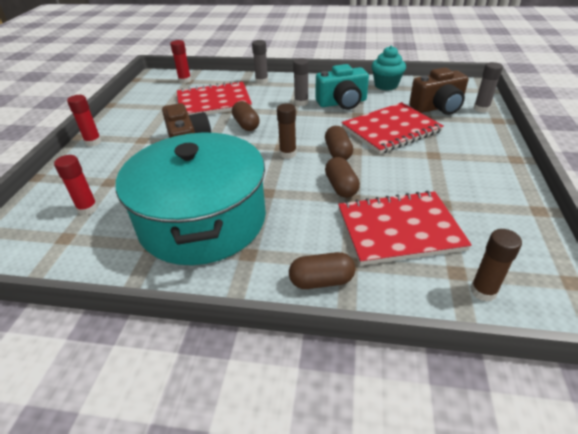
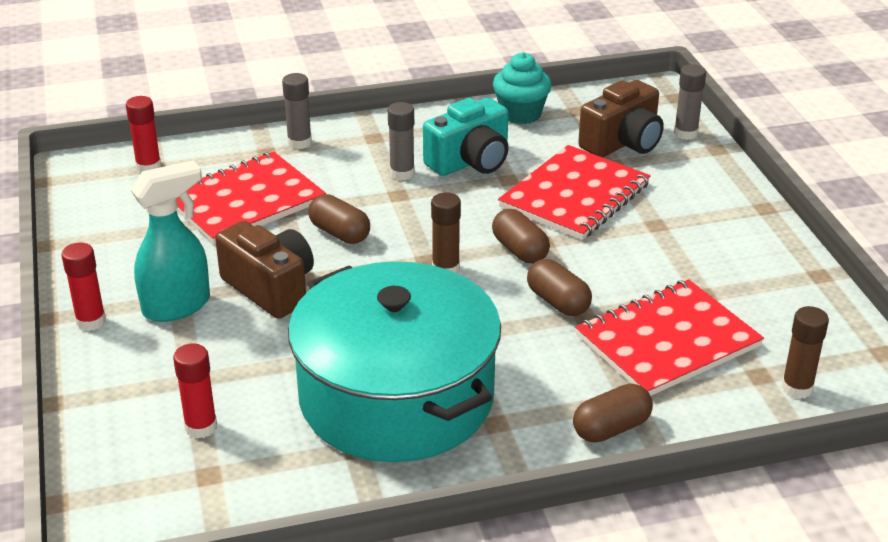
camera: 25 degrees left, 5 degrees down
none -> turquoise spray bottle [130,161,210,322]

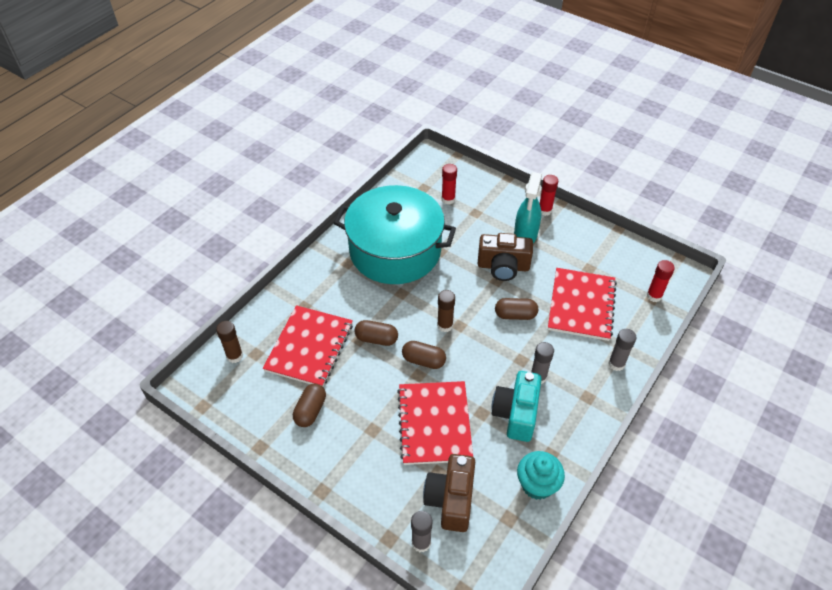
camera: 140 degrees right, 15 degrees up
brown capsule [573,383,653,443] -> brown capsule moved to [293,383,326,427]

